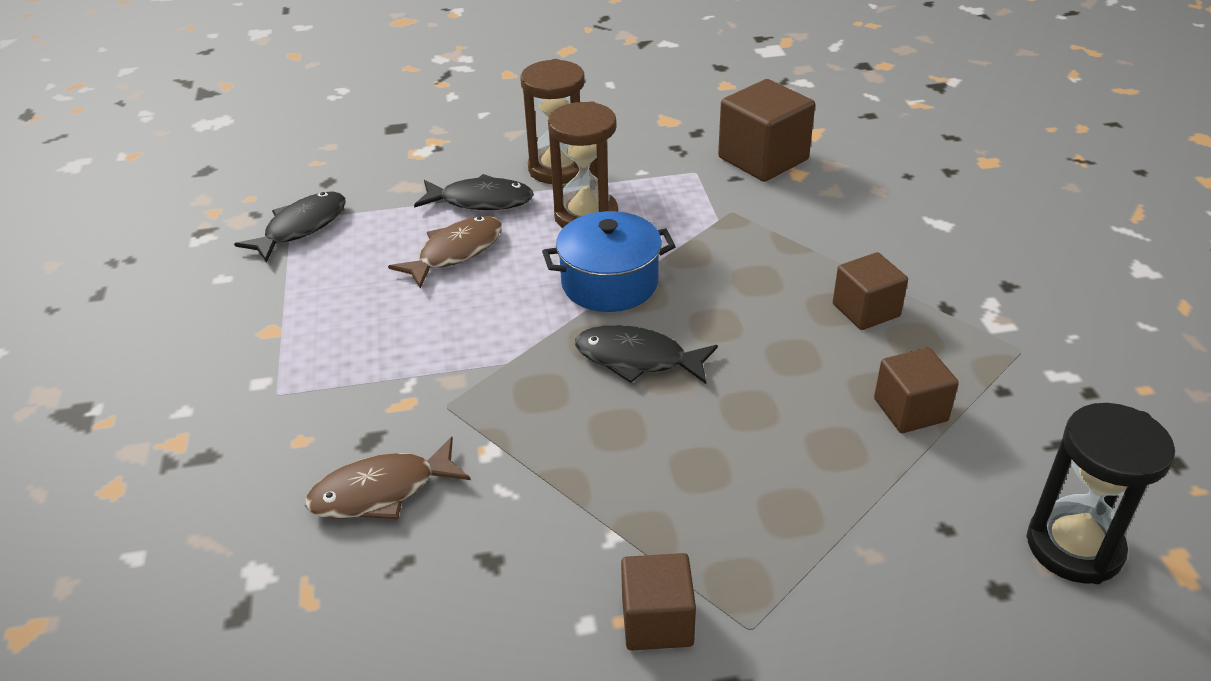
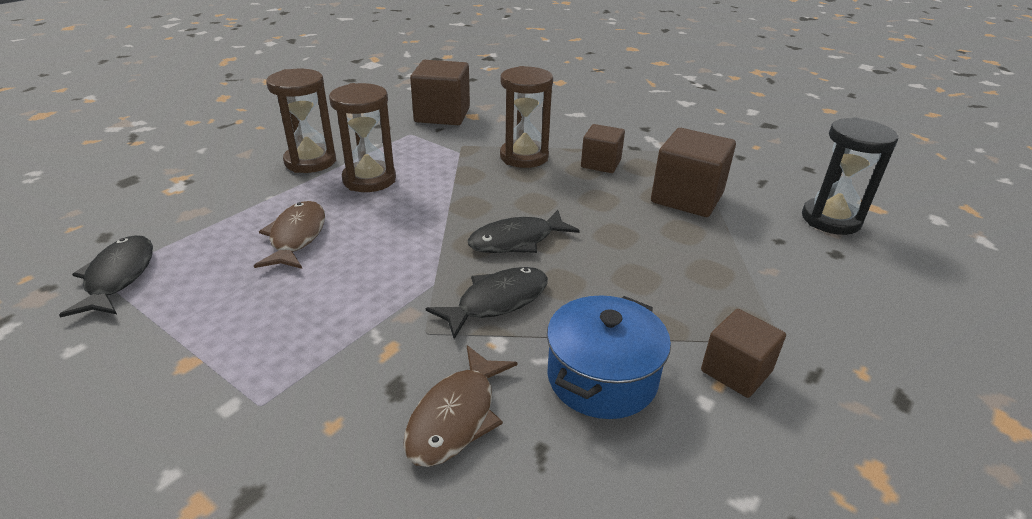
camera: 45 degrees left, 5 degrees down
black fish [414,174,534,210] -> black fish moved to [426,267,548,339]
blue pot [542,211,676,312] -> blue pot moved to [547,296,671,419]
brown cube [874,347,959,433] -> brown cube [651,128,736,217], size x1.61
none -> brown hourglass [500,66,553,168]

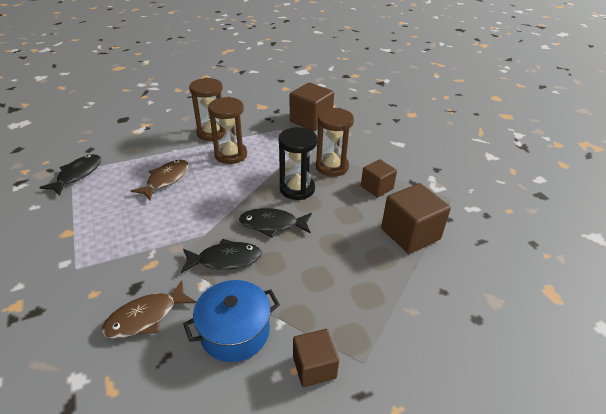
camera: 30 degrees right, 5 degrees up
black hourglass [802,117,899,235] -> black hourglass moved to [279,127,317,200]

